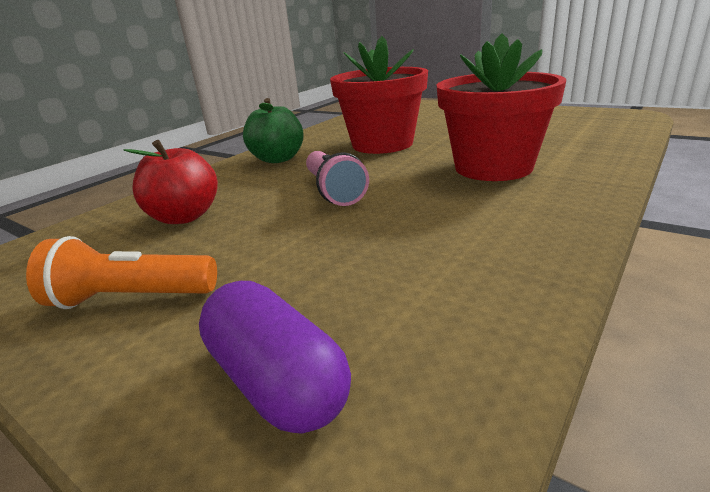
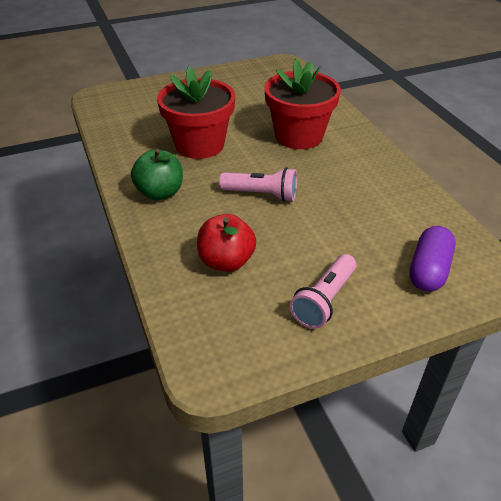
camera: 60 degrees left, 15 degrees up
orange flashlight [26,236,217,309] -> pink flashlight [290,254,356,329]
purple capsule [199,281,351,434] -> purple capsule turned 60 degrees counterclockwise [409,226,456,292]

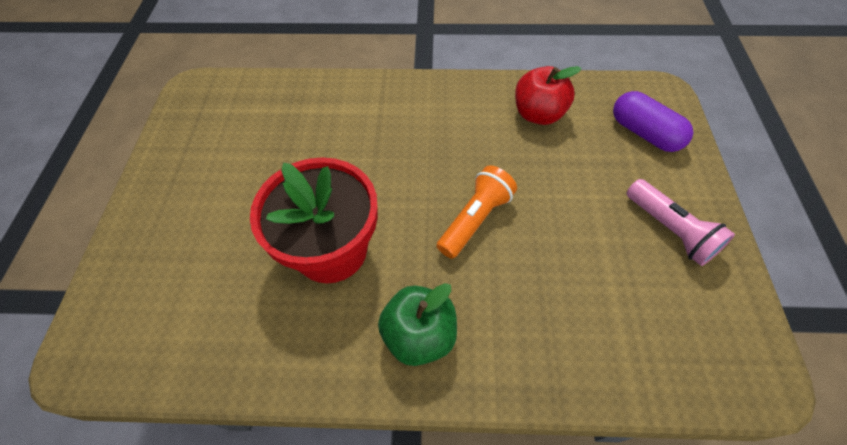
camera: 65 degrees left, 15 degrees up
red apple [197,214,256,272] -> red apple moved to [515,66,582,125]
pink flashlight [219,167,297,202] -> orange flashlight [437,165,517,259]
red flower pot [264,59,341,149] -> none

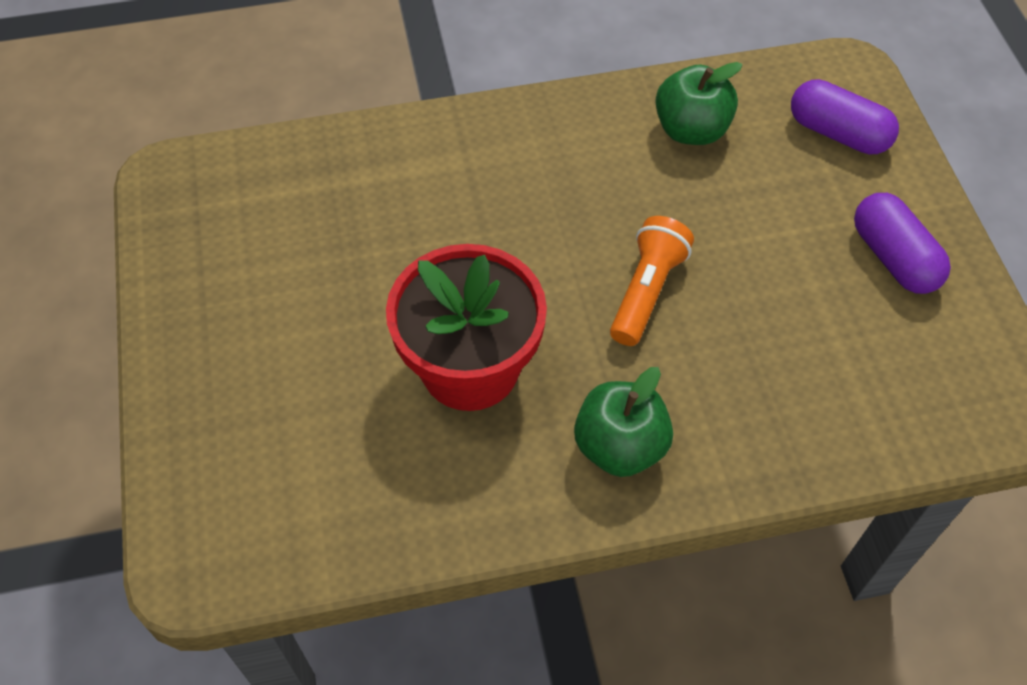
camera: 15 degrees left, 0 degrees up
red apple [515,66,582,125] -> green apple [655,62,742,145]
pink flashlight [626,179,735,266] -> purple capsule [854,193,951,294]

